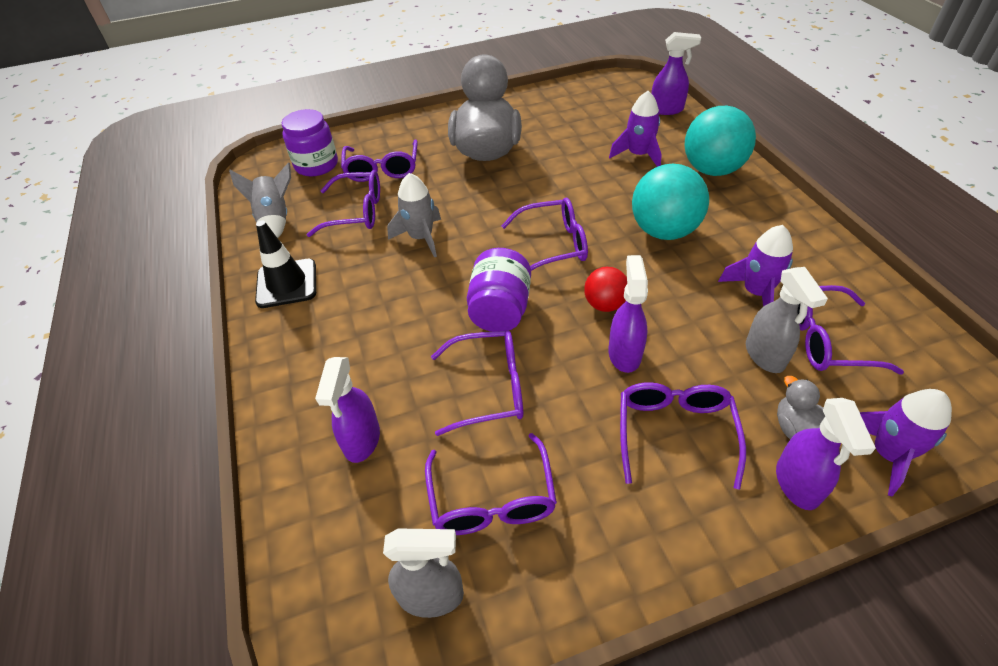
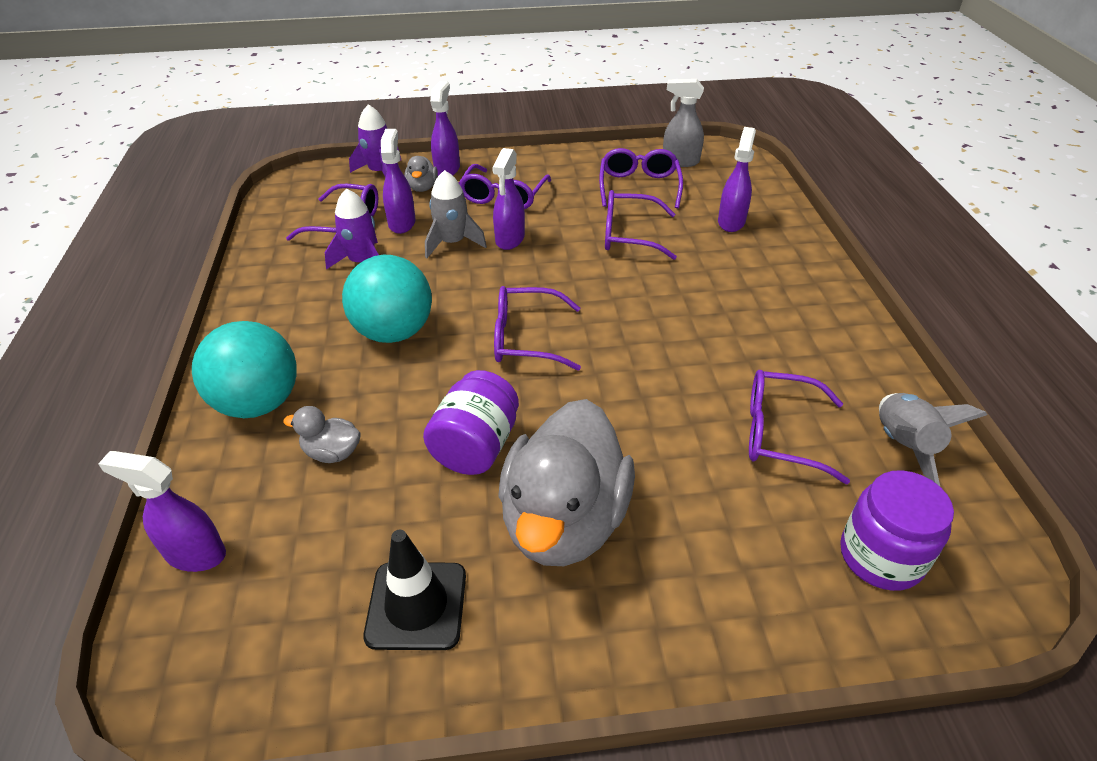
camera: 170 degrees left, 5 degrees down
black traffic cone [255,220,316,308] -> black traffic cone moved to [363,530,466,650]
purple glasses [341,139,418,182] -> none
grey rocket [387,173,441,258] -> grey rocket moved to [425,170,487,258]
purple jar [467,248,531,332] -> purple jar moved to [423,370,519,475]
red ball [584,267,627,312] -> none
purple rocket [609,91,662,167] -> grey duck [283,406,361,463]
grey spray bottle [746,267,828,373] -> purple spray bottle [381,129,416,234]

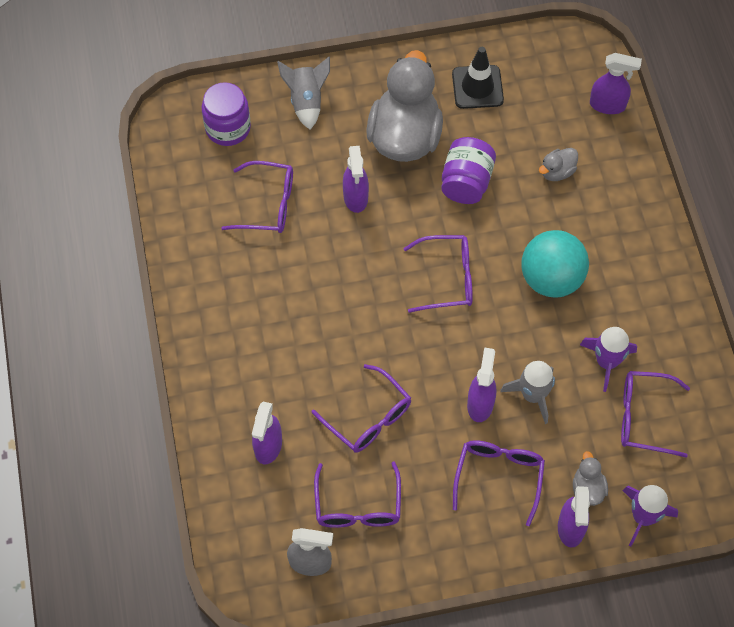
camera: 175 degrees right, 20 degrees up
turquoise ball [192,321,296,418] -> none
grey duck [283,406,361,463] -> grey duck turned 135 degrees clockwise [539,148,578,181]
purple spray bottle [381,129,416,234] -> purple spray bottle moved to [343,146,369,213]
purple glasses [605,190,677,260] -> purple glasses turned 45 degrees clockwise [311,364,411,453]
grey rocket [879,393,988,486] -> grey rocket moved to [277,57,330,130]

